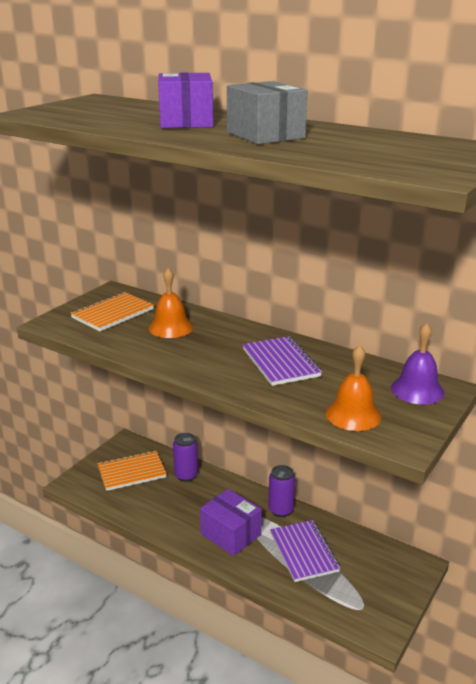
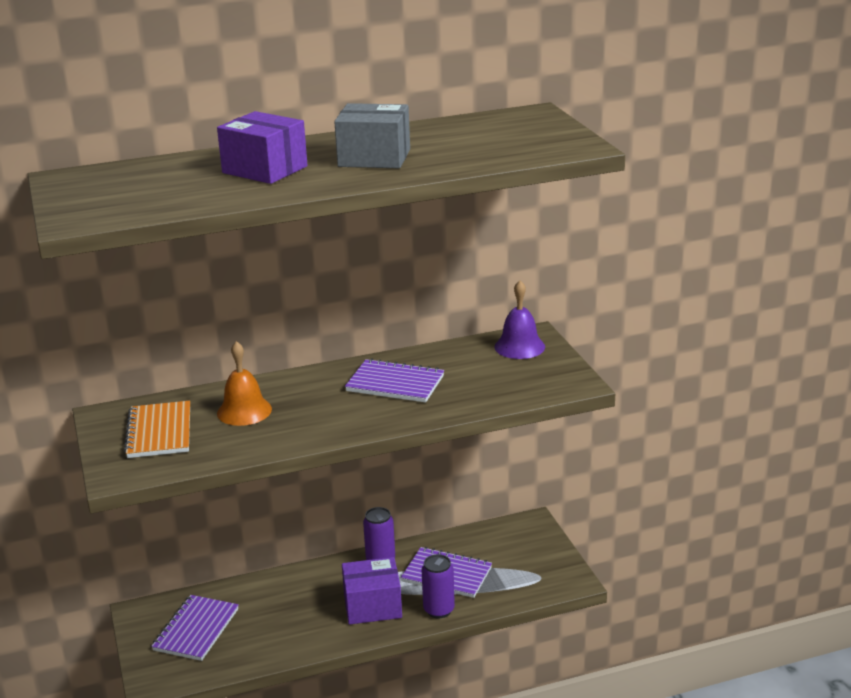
camera: 50 degrees left, 0 degrees up
orange notebook [98,450,167,491] -> purple notebook [151,595,239,661]
purple can [173,433,198,482] -> purple can moved to [422,554,455,619]
orange bell [326,345,381,431] -> none

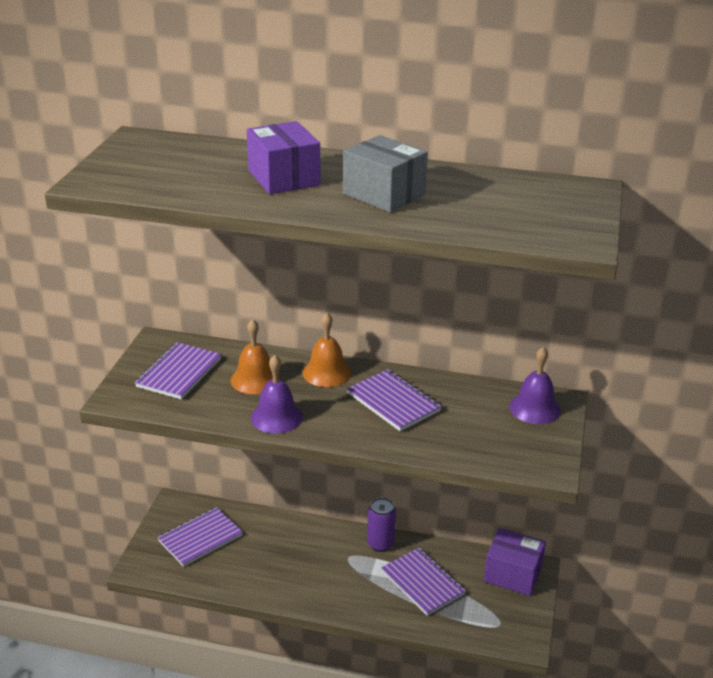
camera: 30 degrees right, 5 degrees up
orange notebook [124,401,190,458] -> purple notebook [135,342,222,400]
purple box [342,557,402,625] -> purple box moved to [484,528,546,596]
purple can [422,554,455,619] -> none
none -> purple bell [251,355,303,433]
none -> orange bell [302,313,351,387]

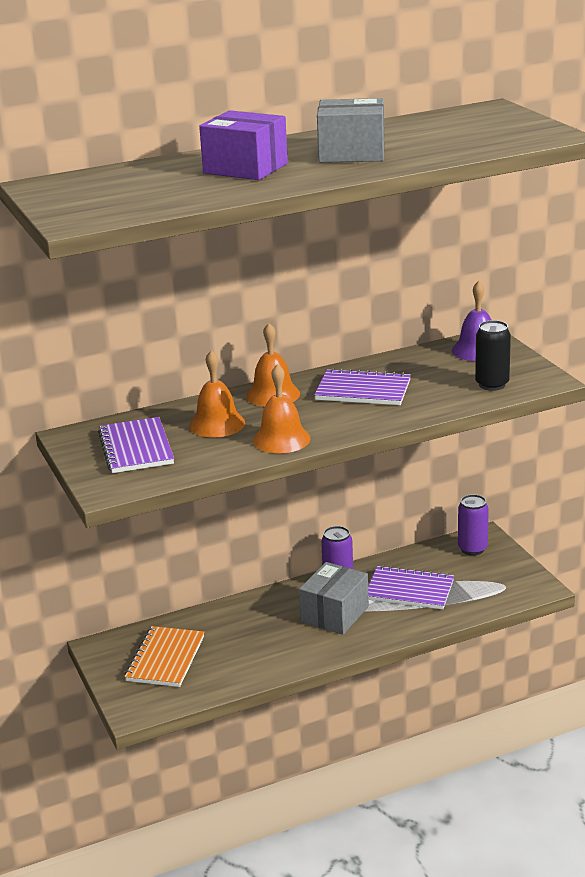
camera: 35 degrees left, 5 degrees down
purple notebook [157,507,243,567] -> orange notebook [125,626,204,687]
purple bell [251,355,303,433] -> orange bell [253,364,310,454]
purple box [484,528,546,596] -> purple can [458,494,489,556]
none -> grey box [299,562,369,635]
none -> black can [475,320,511,391]

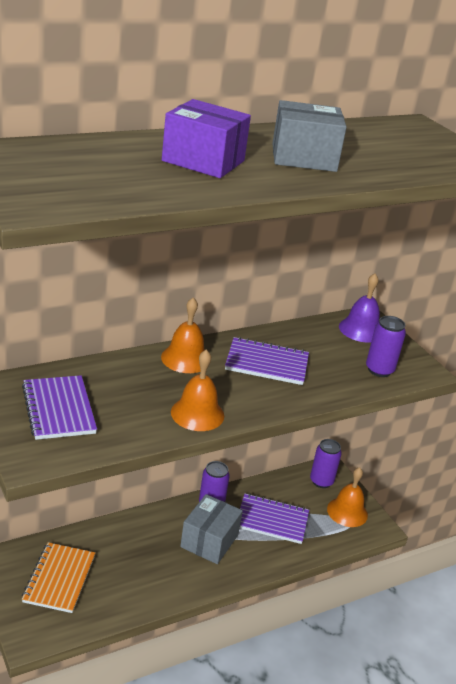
camera: 10 degrees left, 5 degrees up
orange bell [189,350,245,438] -> orange bell moved to [327,467,368,527]
black can [475,320,511,391] -> purple can [366,316,406,377]

